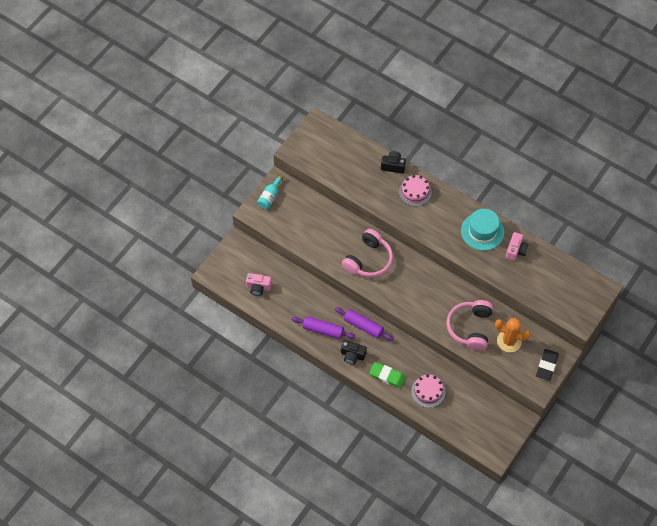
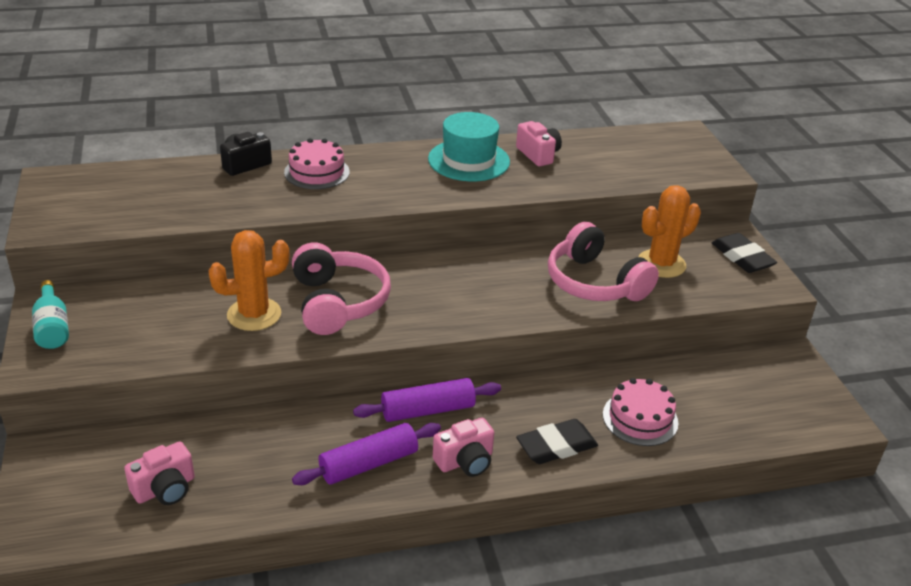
camera: 50 degrees left, 25 degrees down
black camera [341,340,367,365] -> pink camera [433,418,494,477]
green eraser [369,362,406,388] -> black eraser [516,419,598,464]
none -> orange cactus [208,230,289,331]

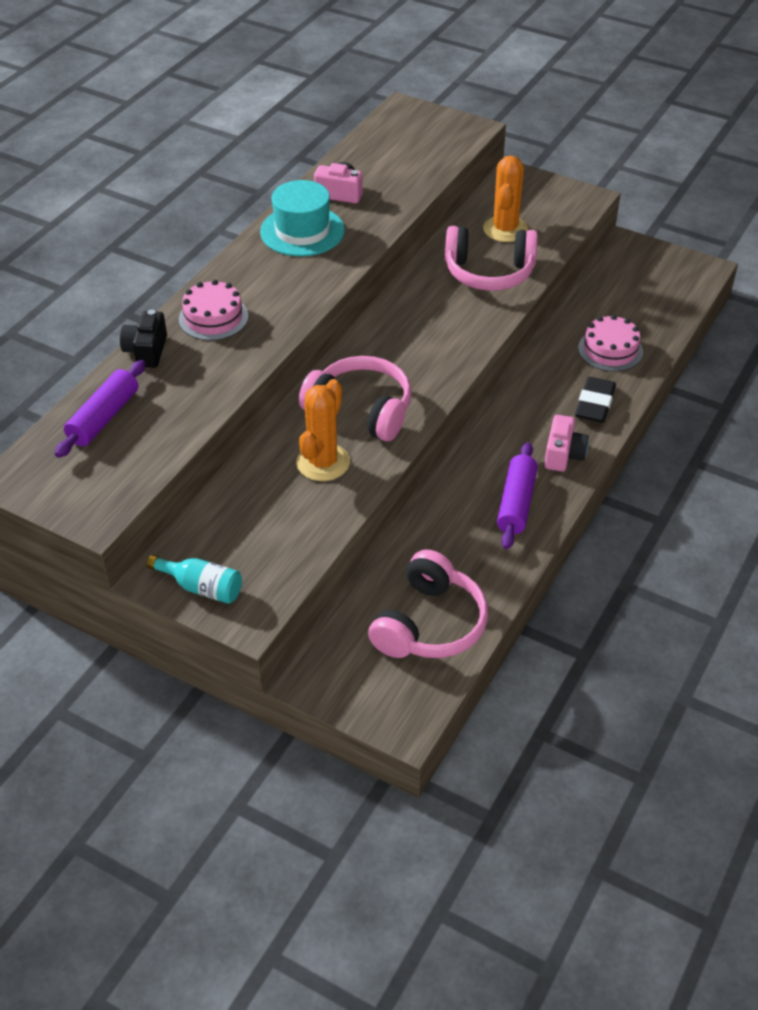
camera: 45 degrees left, 10 degrees up
pink camera [124,441,195,505] -> pink headphones [368,549,488,658]
purple rolling pin [353,378,501,422] -> purple rolling pin moved to [55,360,146,458]
black eraser [712,233,777,273] -> none

